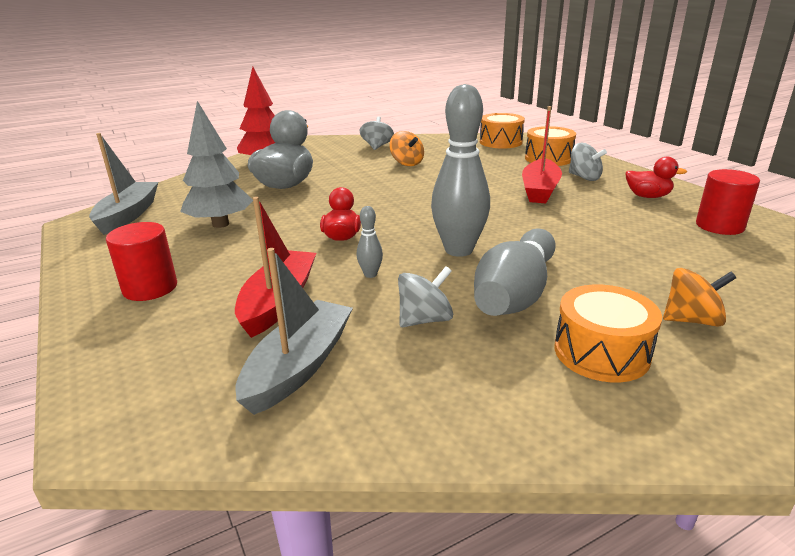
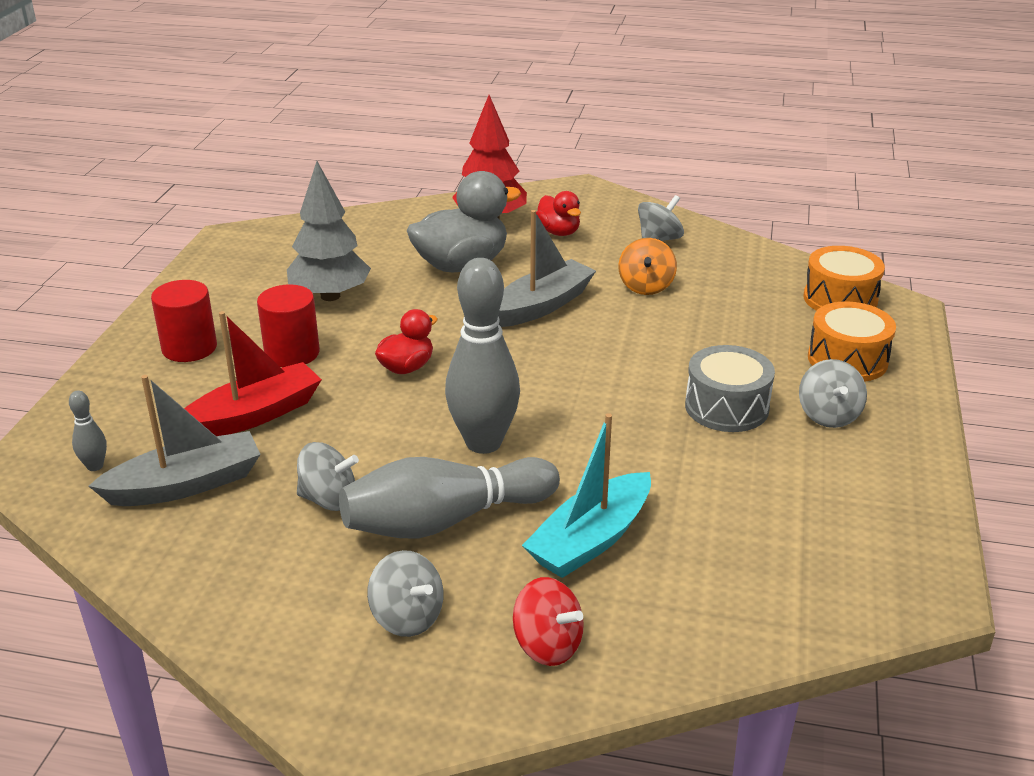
camera: 40 degrees right, 5 degrees up
grey boat [89,133,158,235] -> grey boat moved to [498,210,596,327]
grey bowling pin [357,206,383,278] -> grey bowling pin moved to [69,391,107,471]
red boat [522,106,562,203] -> grey drum [685,345,775,432]
orange drum [555,285,662,382] -> grey spinning top [367,550,443,637]
red duck [625,157,687,198] -> red duck moved to [536,191,581,236]
orange spinning top [663,268,737,327] -> red spinning top [513,577,584,666]
red cylinder [696,169,760,235] -> red cylinder moved to [257,284,320,367]
none -> turquoise boat [522,413,651,578]

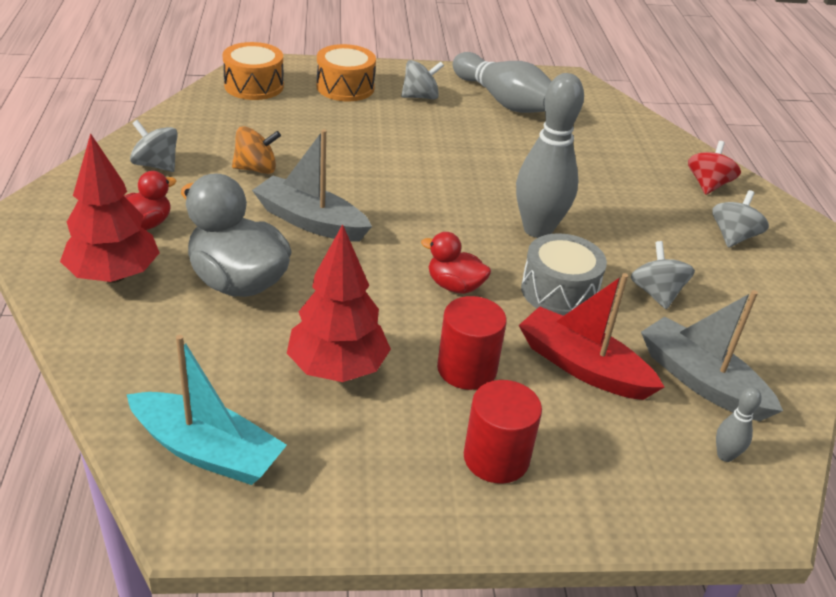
camera: 110 degrees left, 5 degrees up
grey tree [287,161,371,301] -> red tree [287,224,391,382]
grey bowling pin [339,457,560,538] -> grey bowling pin moved to [453,52,552,113]
turquoise boat [522,413,651,578] -> turquoise boat moved to [126,335,287,485]
grey drum [685,345,775,432] -> grey drum moved to [521,233,607,316]

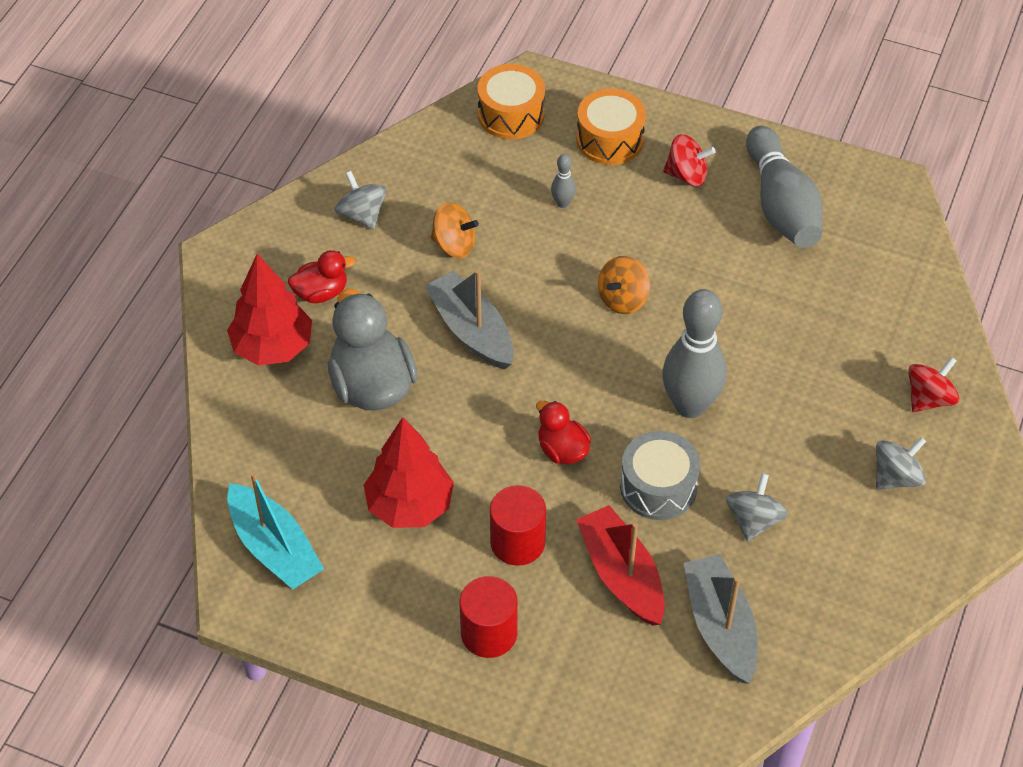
camera: 30 degrees right, 15 degrees up
grey spinning top [401,60,444,100] -> red spinning top [663,134,716,187]
grey bowling pin [716,387,762,462] -> grey bowling pin moved to [551,154,576,208]
none -> orange spinning top [598,256,650,314]

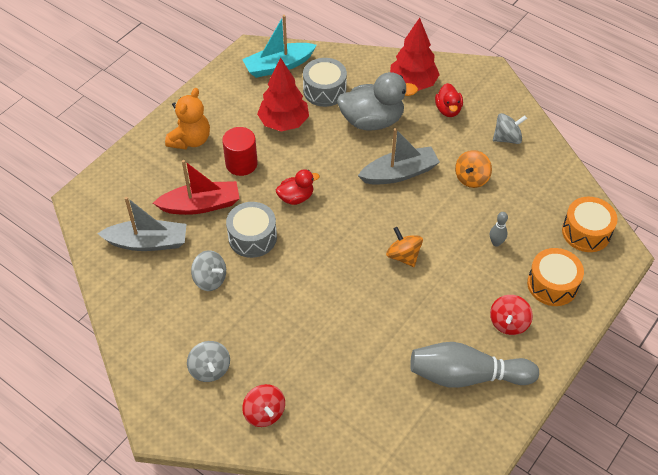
camera: 105 degrees right, 0 degrees up
red cylinder [460,576,518,658] -> orange teddy bear [165,88,210,150]
grey bowling pin [662,289,726,418] -> none
none -> grey drum [303,58,347,107]

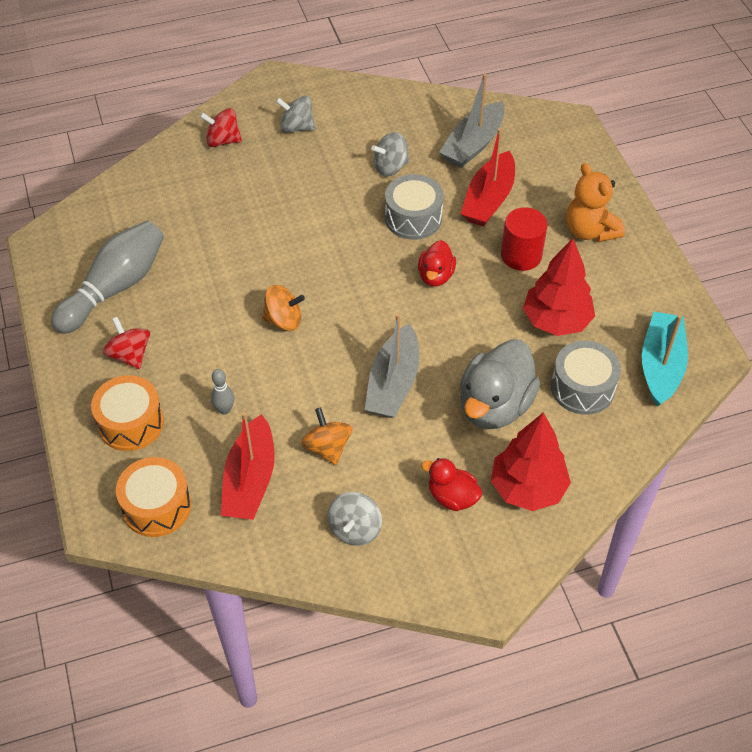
camera: 125 degrees right, 0 degrees up
none -> red boat [221,412,275,520]

